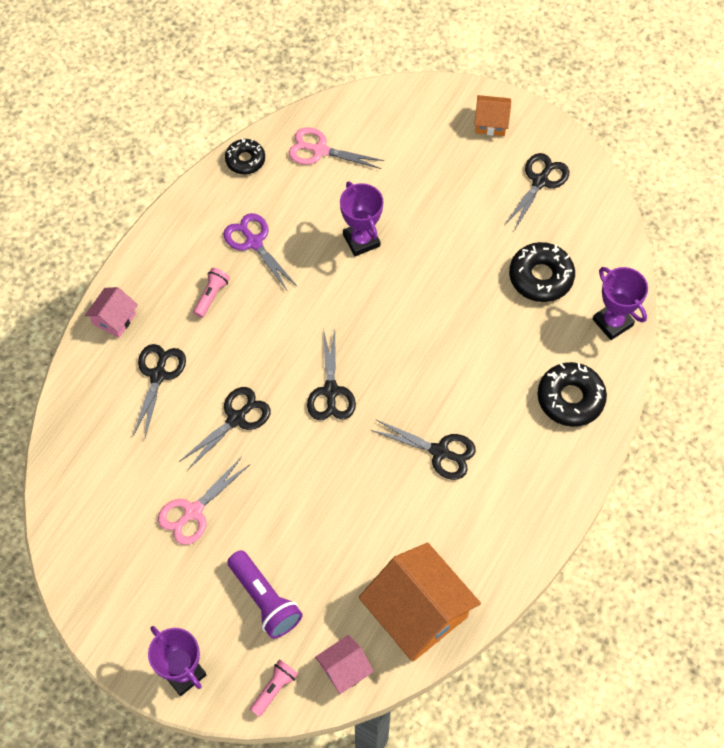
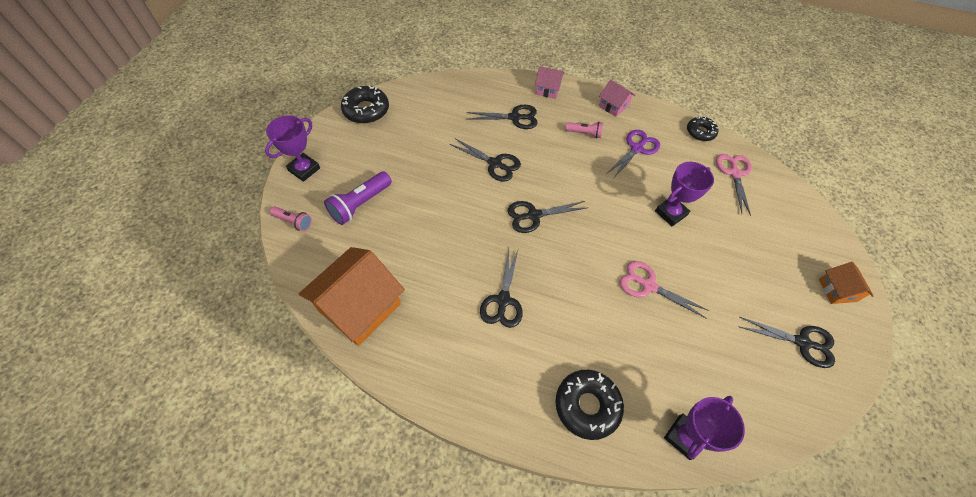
camera: 75 degrees right, 5 degrees down
pink scissors [158,457,249,545] -> pink scissors moved to [620,261,710,319]
pink house [315,635,374,694] -> pink house moved to [599,80,635,117]
black donut [509,242,575,302] -> black donut moved to [341,85,389,124]

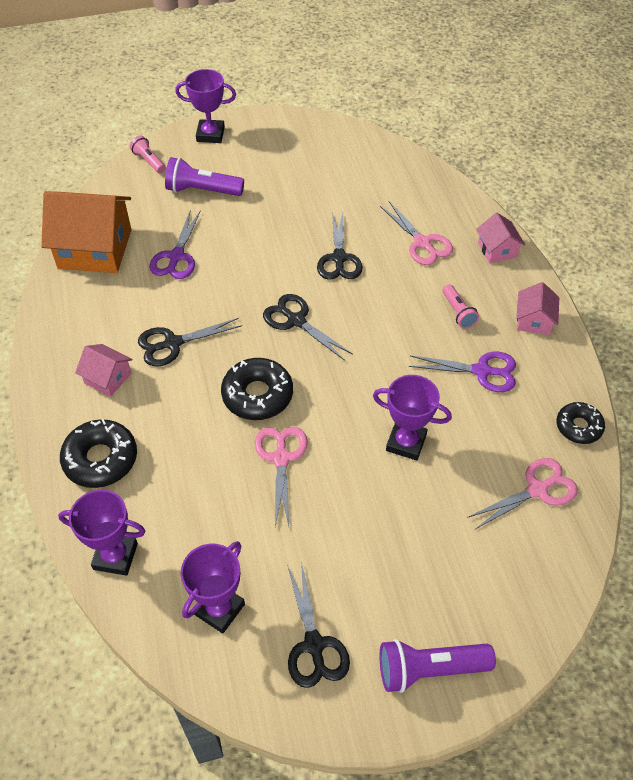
camera: 60 degrees right, 5 degrees down
pink flashlight [270,207,312,231] -> pink flashlight turned 150 degrees clockwise [130,136,165,173]
black donut [341,85,389,124] -> black donut moved to [221,358,293,420]
black scissors [467,105,538,129] -> pink scissors [380,201,453,265]
orange house [819,262,874,304] -> purple flashlight [380,639,496,693]
none -> pink house [75,344,133,397]
none -> purple scissors [149,210,201,279]
none -> purple trophy [181,541,245,634]

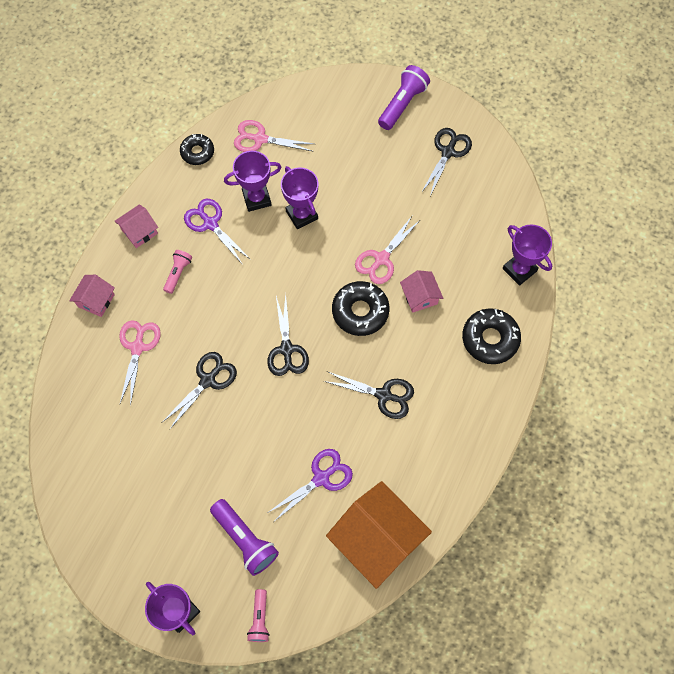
camera: 140 degrees left, 15 degrees up
pink house [75,344,133,397] -> pink house moved to [400,270,443,313]
purple trophy [181,541,245,634] -> purple trophy moved to [224,151,282,212]
purple flashlight [380,639,496,693] -> purple flashlight turned 90 degrees counterclockwise [378,65,430,130]

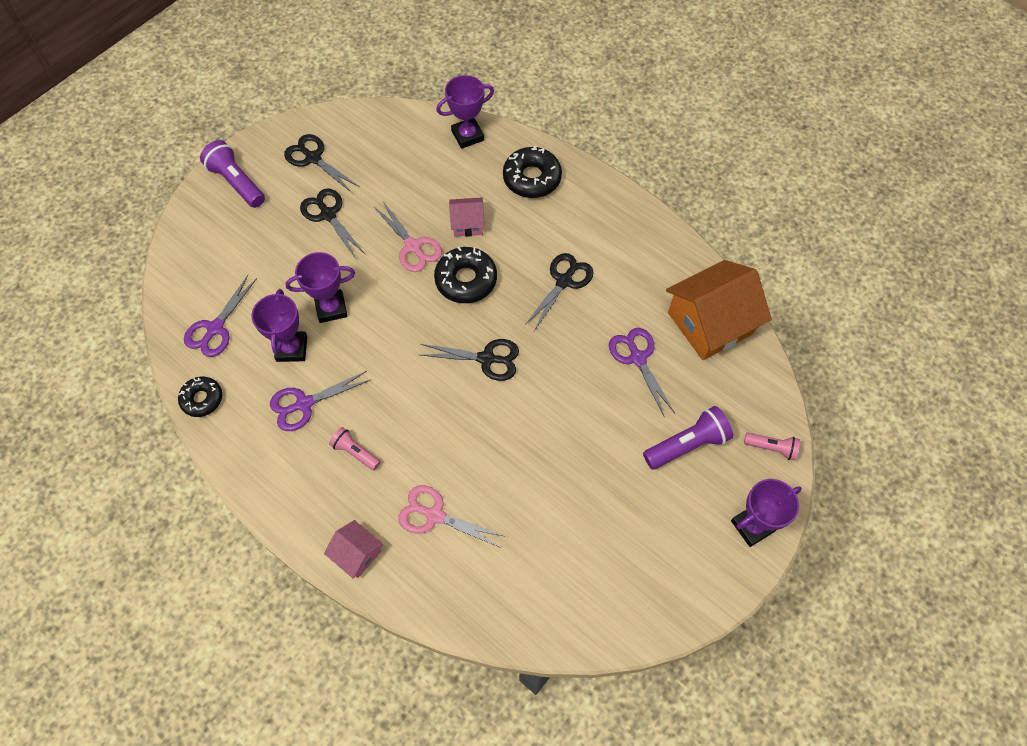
camera: 75 degrees left, 5 degrees down
pink house [114,204,158,248] -> none
black scissors [162,352,237,430] -> black scissors moved to [300,188,366,259]
pink scissors [234,120,314,152] -> purple scissors [184,275,257,357]

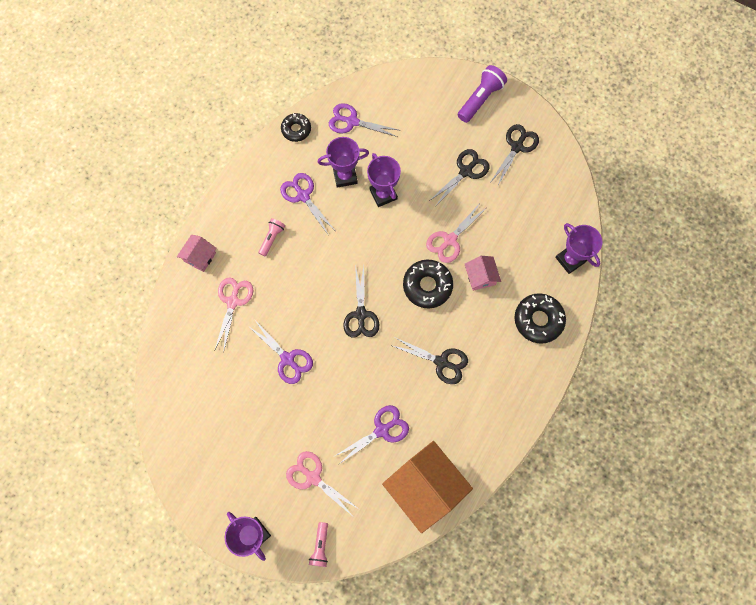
camera: 80 degrees right, 10 degrees up
purple flashlight [643,406,733,469] -> pink scissors [286,451,359,515]
none -> purple scissors [250,322,313,384]

